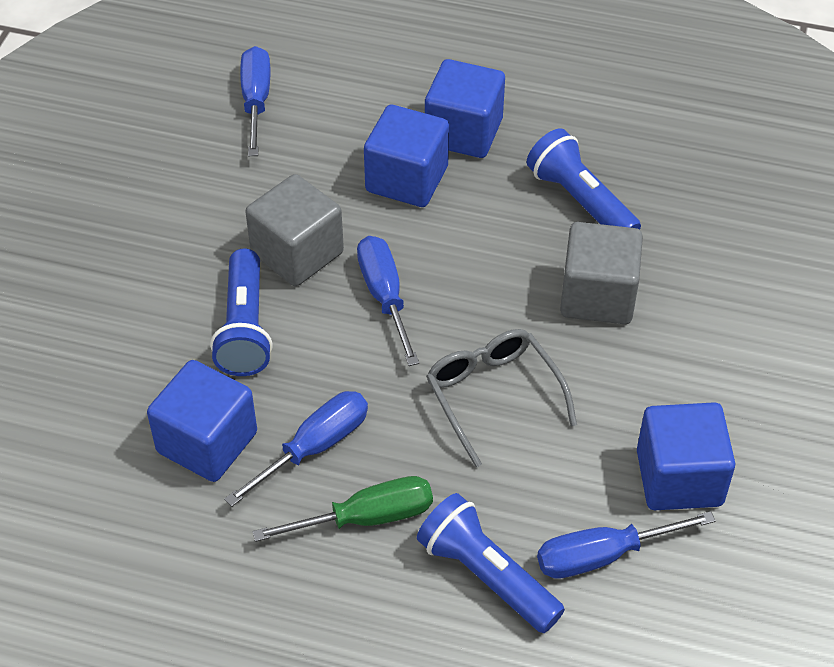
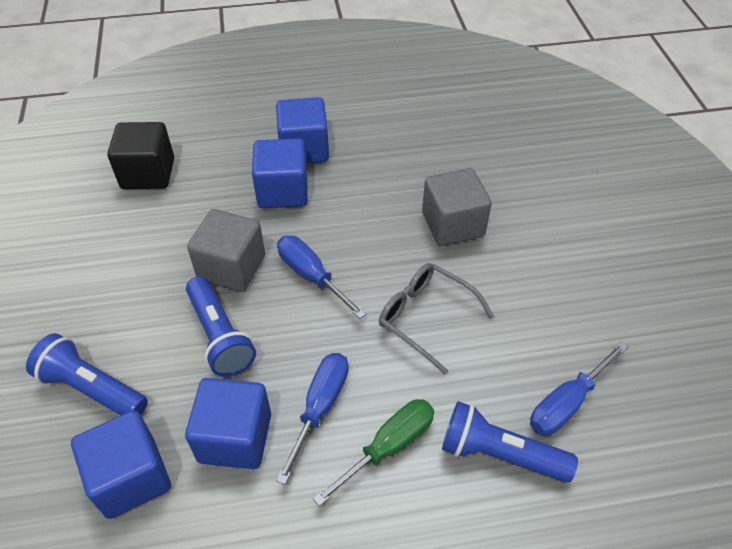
camera: 25 degrees left, 0 degrees up
blue screwdriver [240,46,271,156] -> black cube [107,122,174,189]
blue flashlight [527,128,641,229] -> blue flashlight moved to [26,333,148,416]
blue cube [637,402,735,510] -> blue cube moved to [71,410,171,519]

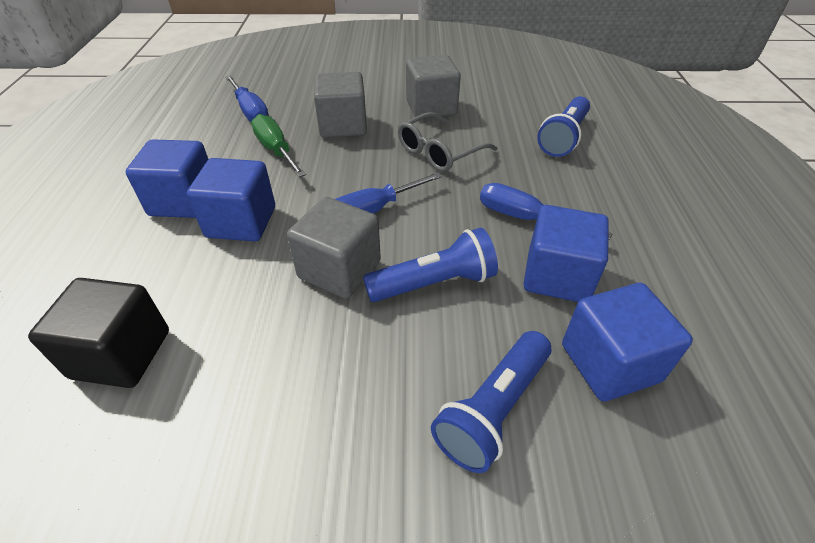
camera: 80 degrees left, 5 degrees down
green screwdriver [313,399,434,506] -> green screwdriver moved to [251,114,306,177]
blue screwdriver [530,341,628,436] -> blue screwdriver moved to [225,75,269,122]
none -> grey cube [406,55,461,119]

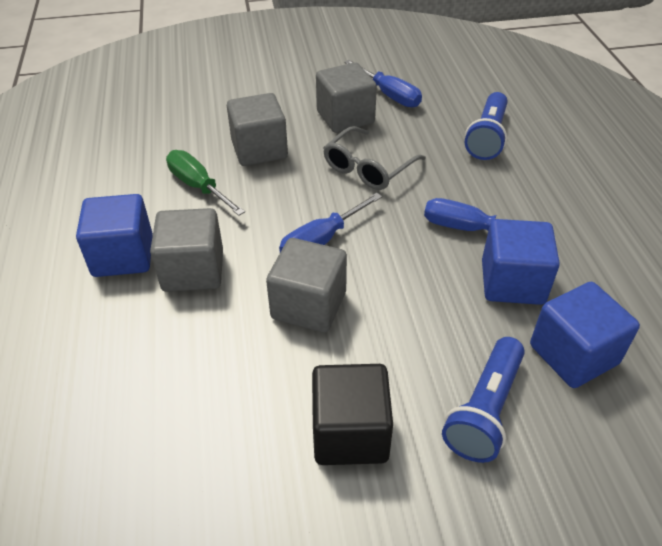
camera: 10 degrees left, 0 degrees up
black cube [28,278,169,388] -> black cube moved to [312,364,393,465]
blue cube [187,158,275,242] -> grey cube [150,208,223,292]
blue screwdriver [225,75,269,122] -> blue screwdriver moved to [344,60,422,108]
blue flashlight [363,228,498,302] -> none

